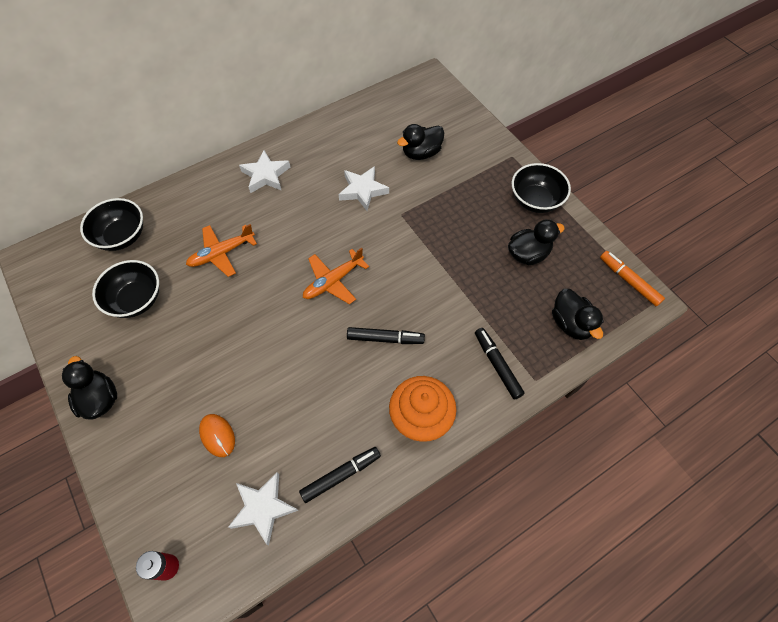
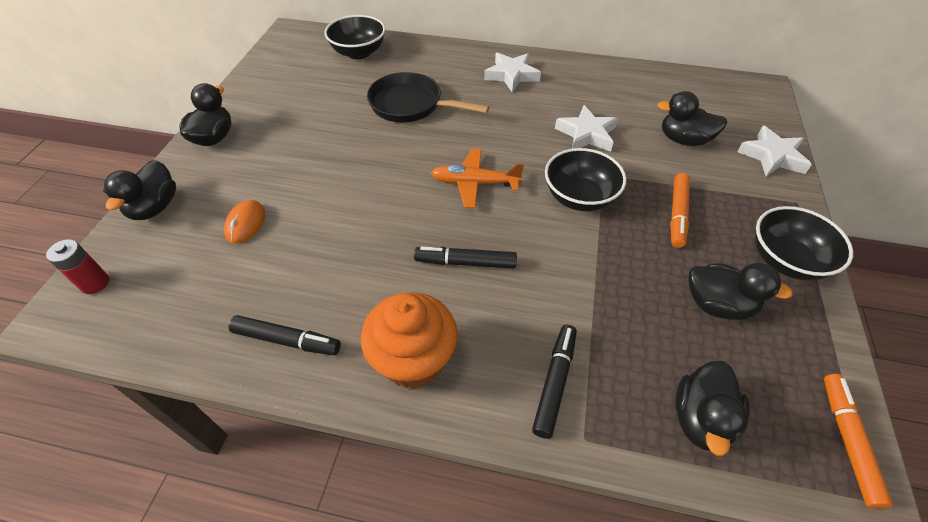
camera: 45 degrees right, 10 degrees down
black bowl [92,260,159,318] -> black bowl moved to [545,148,627,211]
orange plane [186,224,257,277] -> black pan [367,72,490,123]
white star [228,472,299,545] -> white star moved to [737,126,812,177]
black marker [347,327,425,344] -> black marker turned 135 degrees clockwise [414,247,517,268]
none -> black duck [103,160,176,220]
none -> orange marker [670,173,690,248]

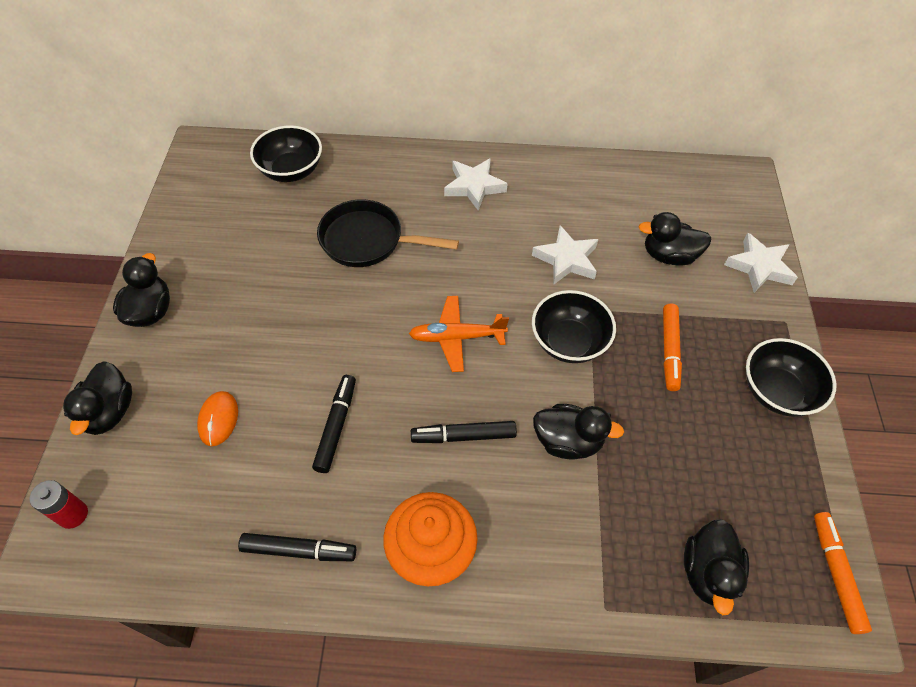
camera: 10 degrees left, 5 degrees up
black marker [532,325,577,439] -> black marker moved to [312,375,356,473]
black duck [688,263,793,320] -> black duck moved to [533,404,624,459]

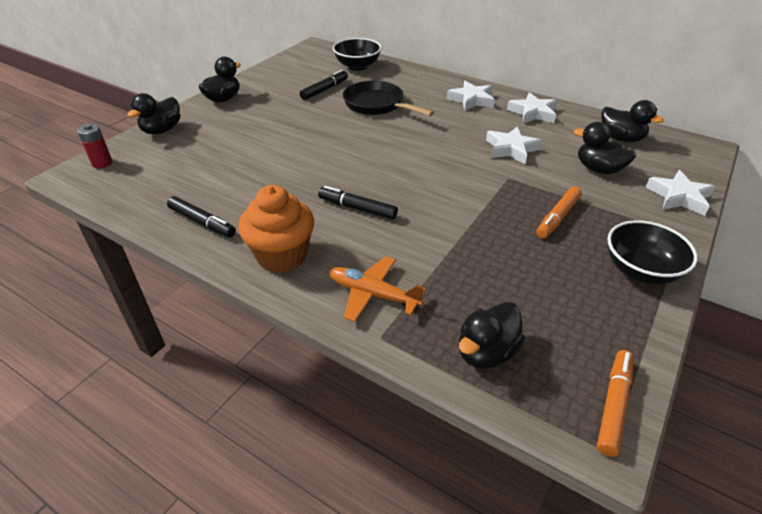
camera: 30 degrees right, 15 degrees down
orange mouse [197,391,238,446] -> none
black marker [312,375,356,473] -> black marker moved to [300,70,348,100]
orange plane [409,296,509,372] -> orange plane moved to [329,256,426,322]
black bowl [532,290,616,363] -> none
black duck [533,404,624,459] -> black duck moved to [601,100,664,142]
none -> white star [507,92,557,124]

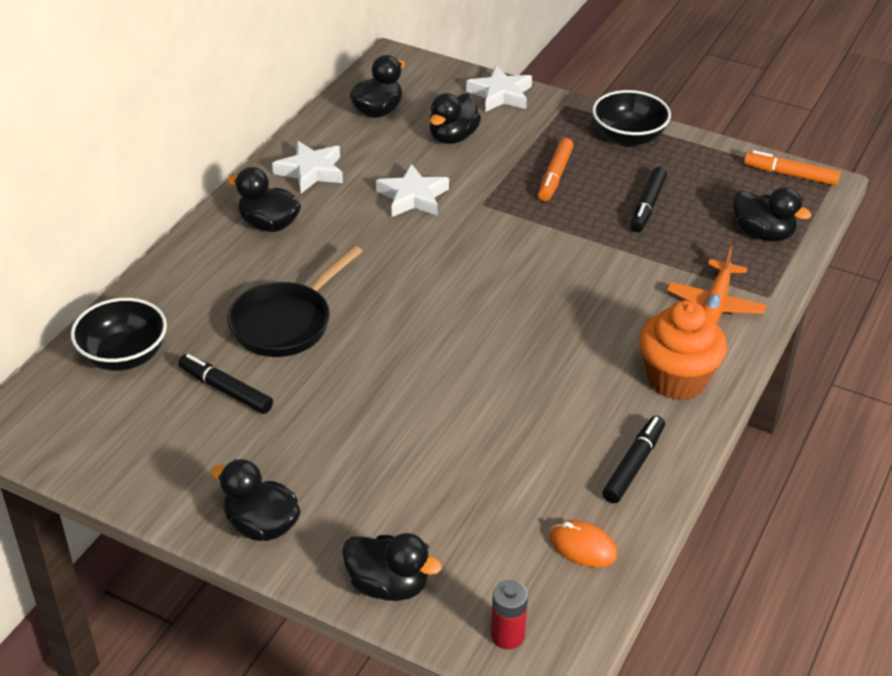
camera: 95 degrees left, 0 degrees up
black marker [318,186,398,220] -> black marker moved to [630,167,667,232]
white star [447,81,495,111] -> black duck [227,167,301,232]
orange marker [536,186,582,238] -> orange marker turned 75 degrees clockwise [538,138,574,201]
none -> orange mouse [549,520,618,567]

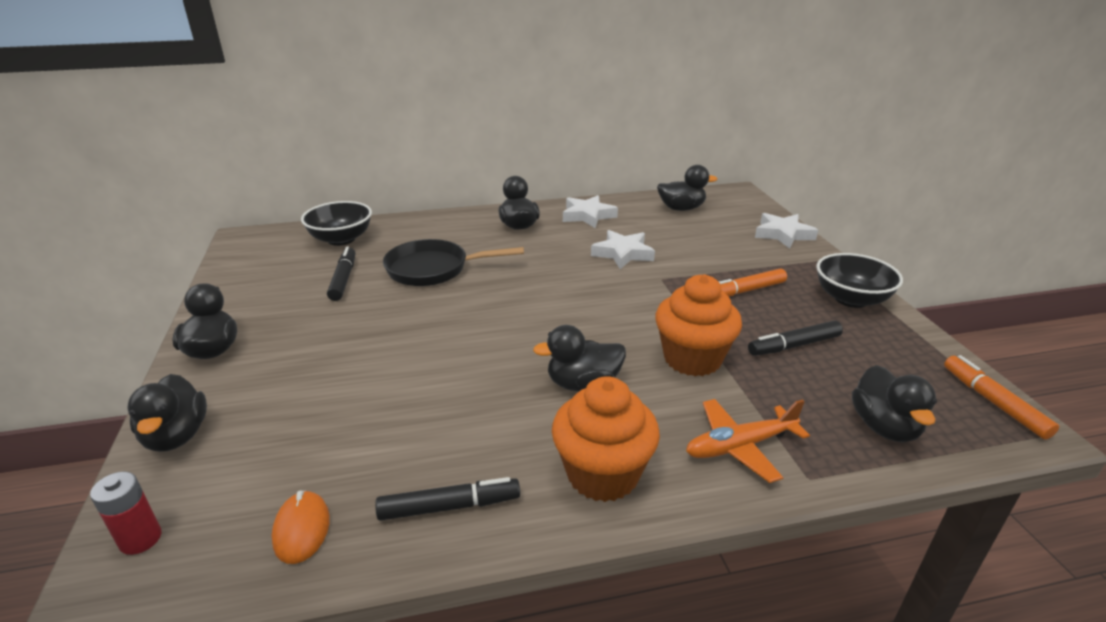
camera: 50 degrees right, 10 degrees down
black duck [429,93,481,144] -> black duck moved to [533,325,626,391]
none -> orange cupcake [655,274,742,376]

